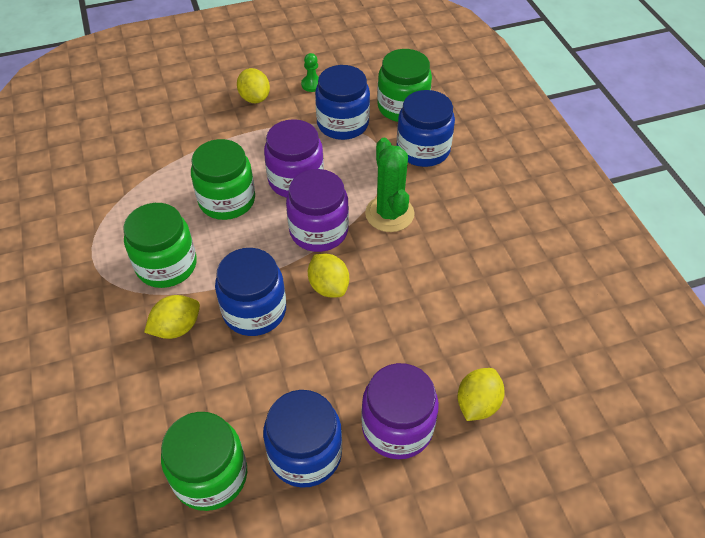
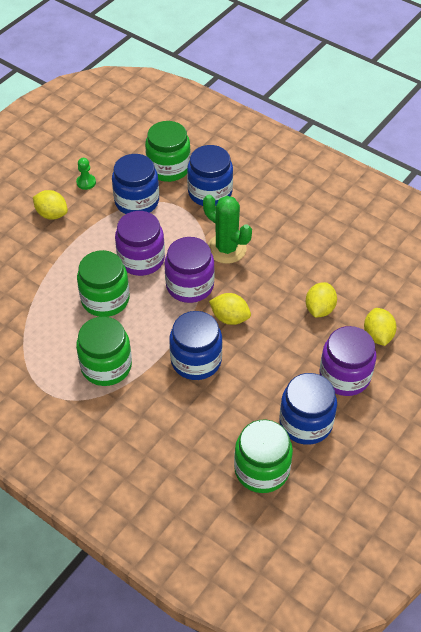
camera: 35 degrees left, 0 degrees up
yellow lemon [144,295,200,339] -> yellow lemon moved to [306,282,337,318]

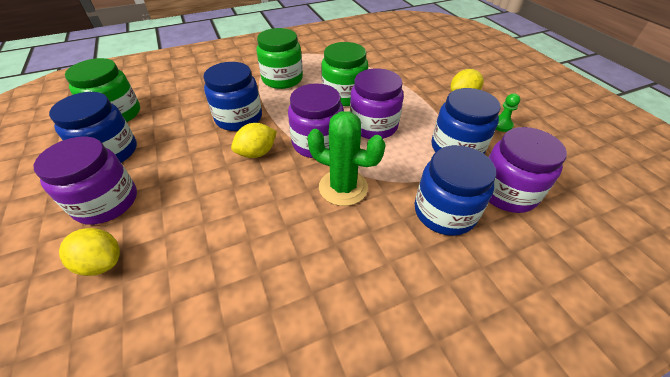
camera: 120 degrees right, 5 degrees down
green jar [145,121,191,182] -> purple jar [488,127,567,213]
green cactus [203,195,252,264] -> green cactus turned 45 degrees clockwise [307,111,386,206]
yellow lemon [306,282,337,318] -> none

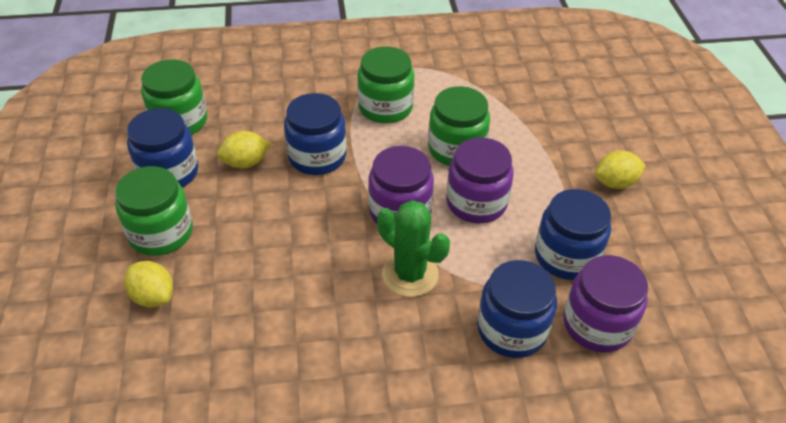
camera: 15 degrees right, 0 degrees up
purple jar [34,136,137,225] -> green jar [115,166,193,256]
yellow lemon [231,123,277,158] -> yellow lemon moved to [217,131,271,169]
green pawn [496,93,520,132] -> none

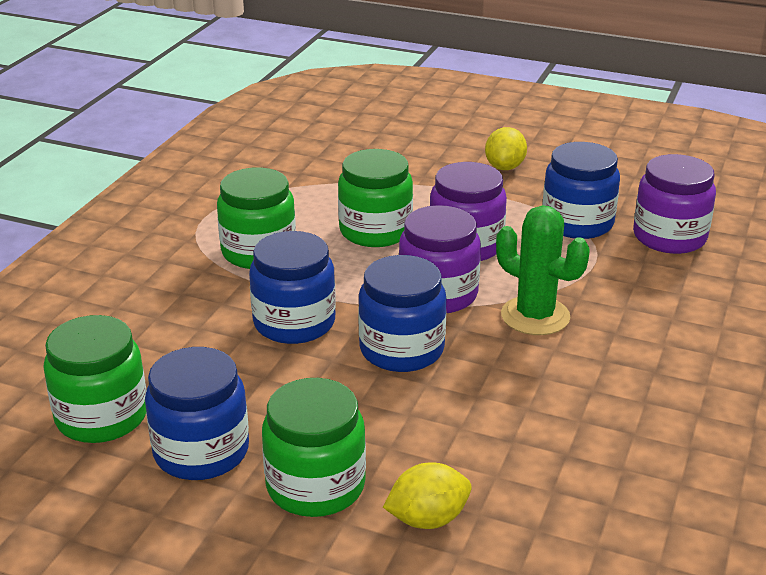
camera: 60 degrees left, 15 degrees down
yellow lemon [217,131,271,169] -> none
green cactus [377,200,450,297] -> green cactus turned 60 degrees clockwise [496,205,590,335]
blue jar [477,260,557,358] -> blue jar moved to [358,255,446,372]

